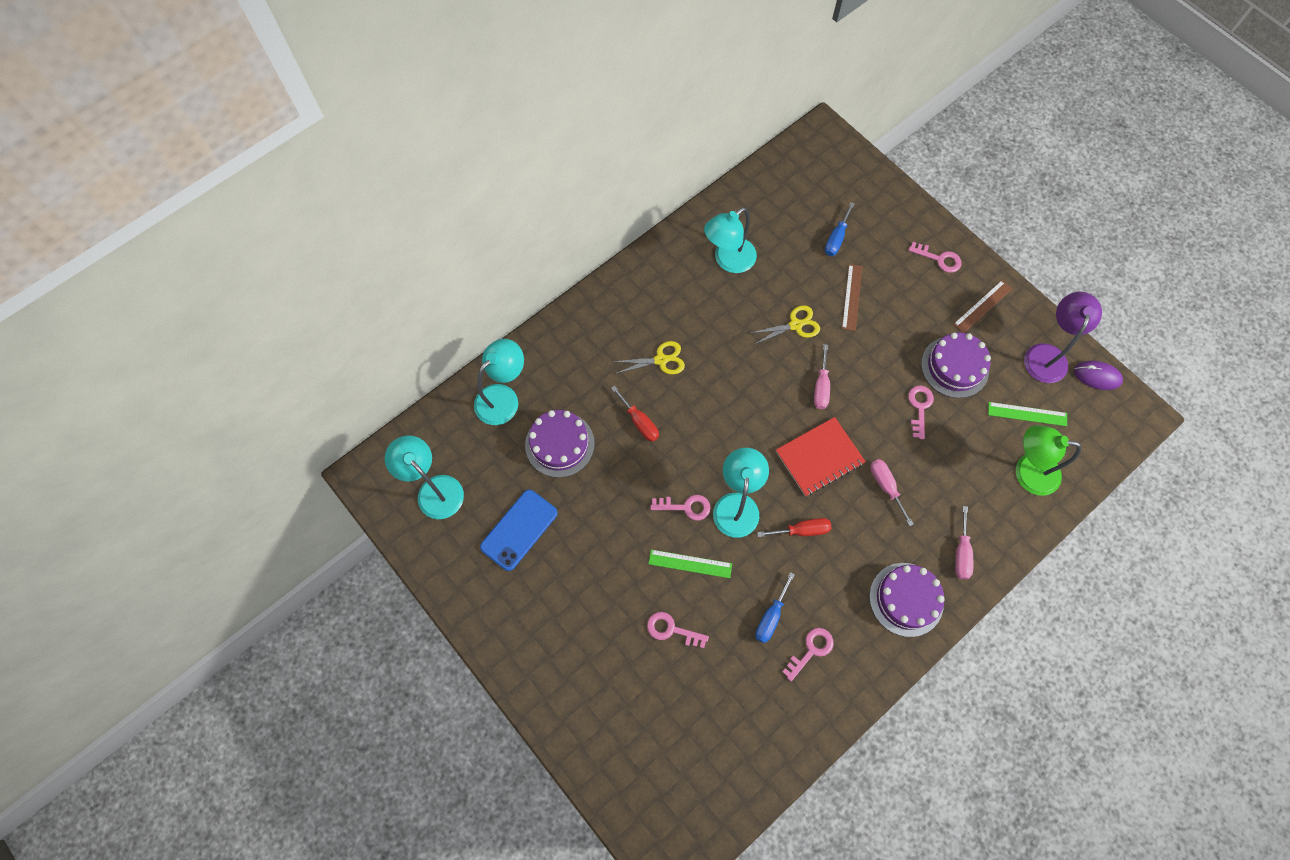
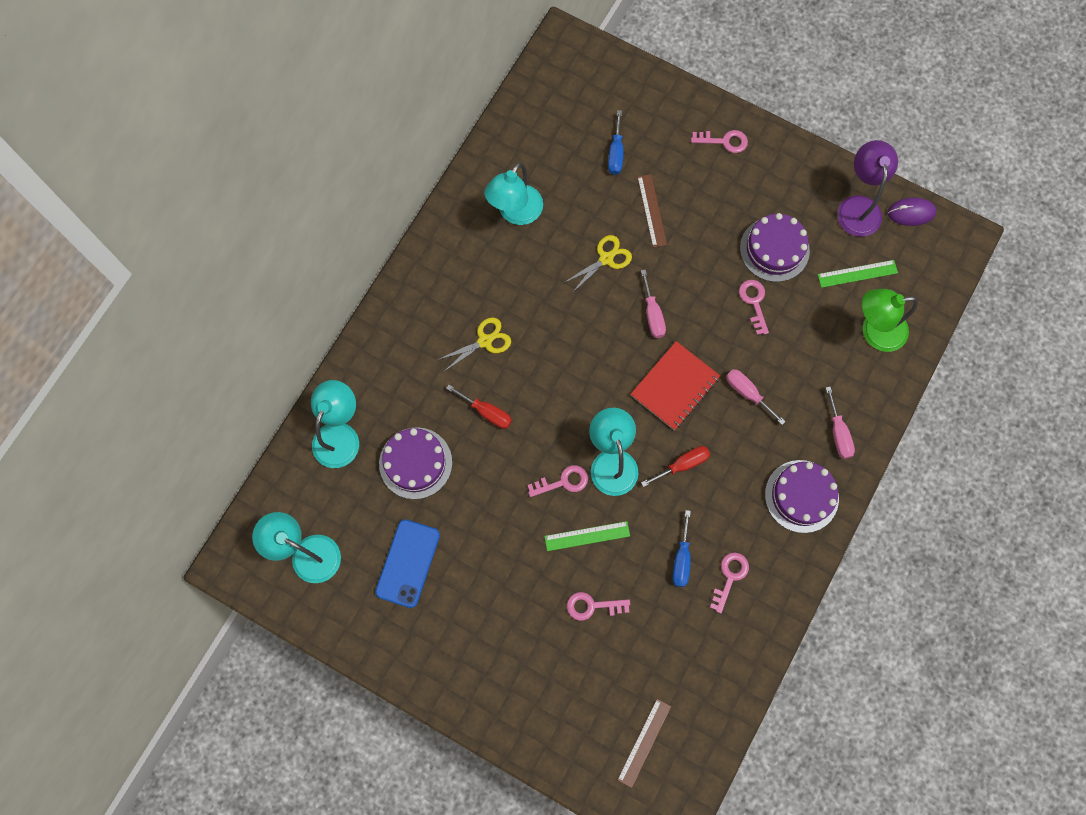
camera: 20 degrees left, 5 degrees up
brown ruler [953,280,1012,333] -> brown ruler moved to [617,699,671,788]

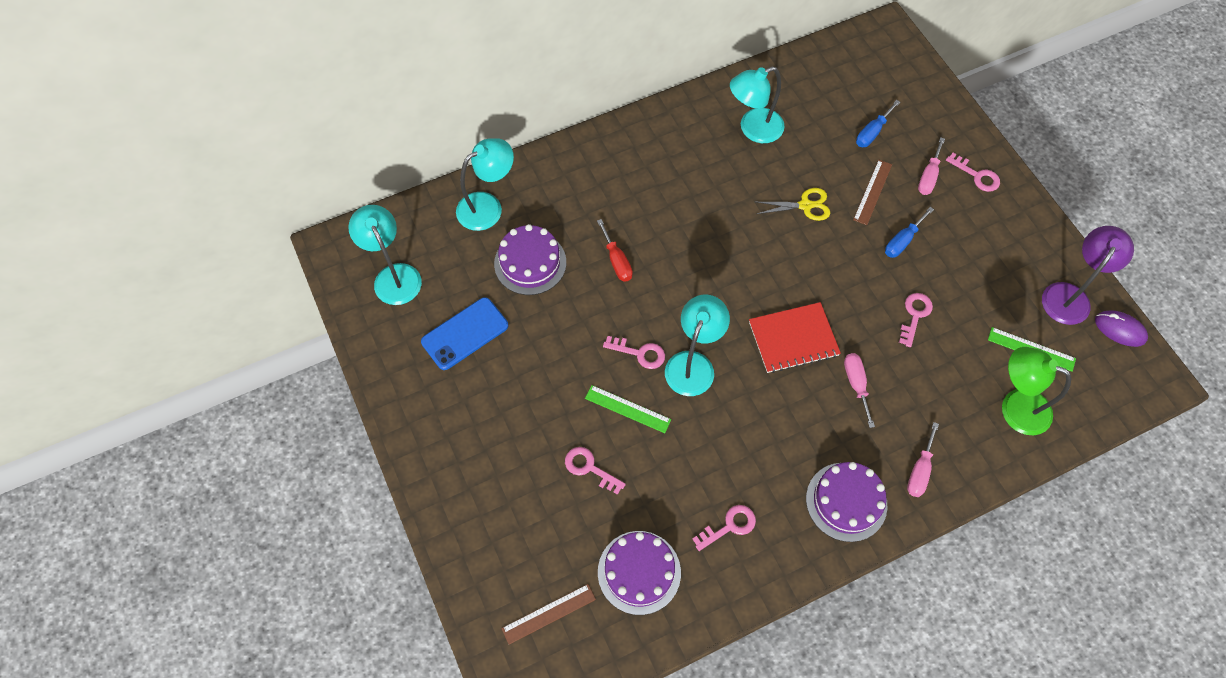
camera: 35 degrees right, 10 degrees down
yellow scissors [437,317,511,371] -> none
pink screwdriver [641,270,666,338] -> pink screwdriver moved to [918,137,945,195]
red screwdriver [641,446,710,487] -> none
blue screwdriver [672,510,691,587] -> blue screwdriver moved to [885,207,934,258]
purple cake [740,213,810,282] -> purple cake moved to [598,531,681,615]

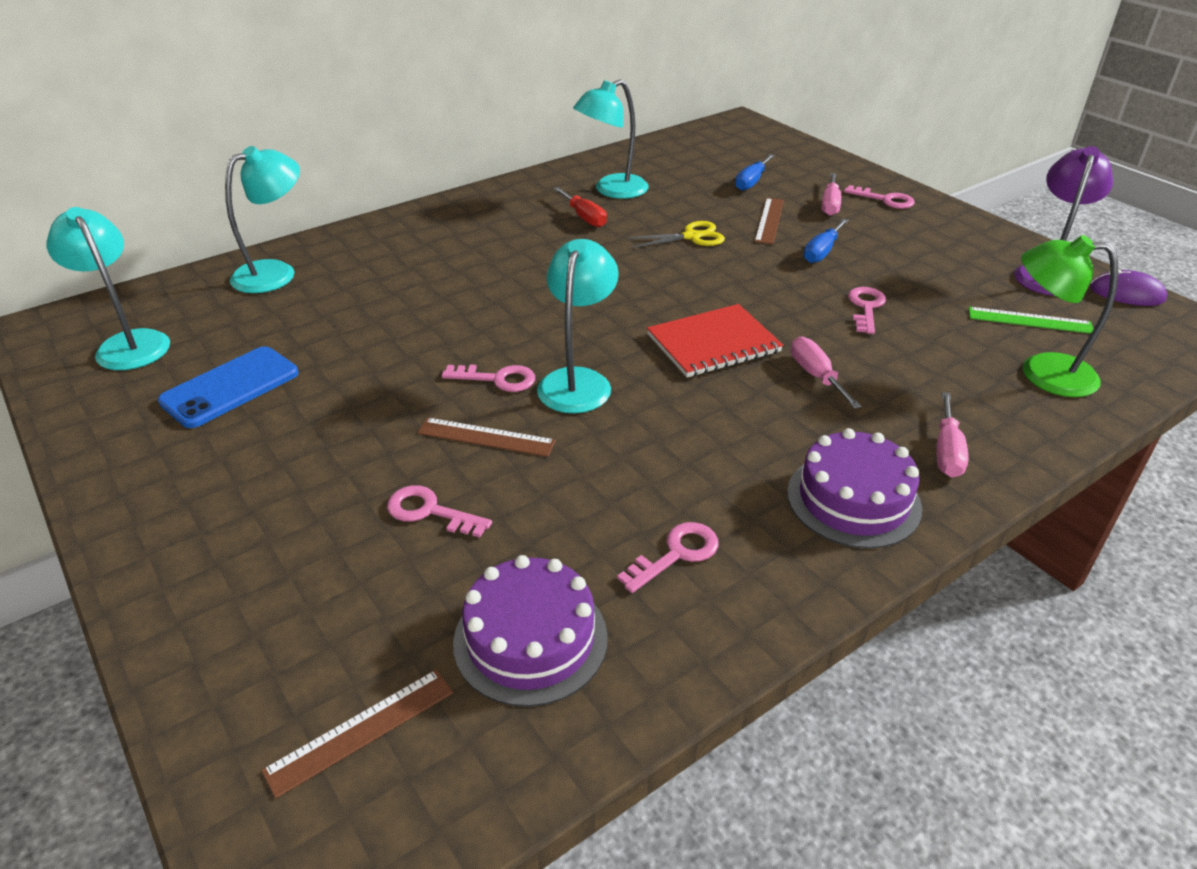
camera: 10 degrees left, 25 degrees down
purple cake [494,224,566,295] -> none
green ruler [585,385,671,433] -> brown ruler [417,417,556,457]
red screwdriver [597,219,633,282] -> red screwdriver moved to [554,187,607,227]

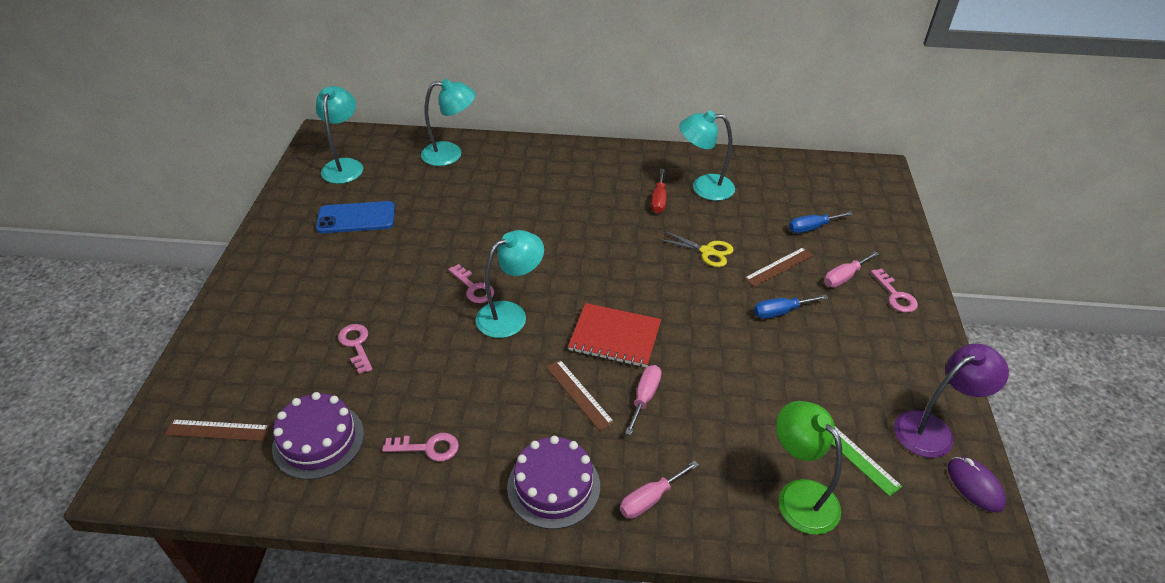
camera: 40 degrees right, 5 degrees up
brown ruler [417,417,556,457] -> brown ruler moved to [546,360,614,431]
pink key [848,287,886,334] -> none

